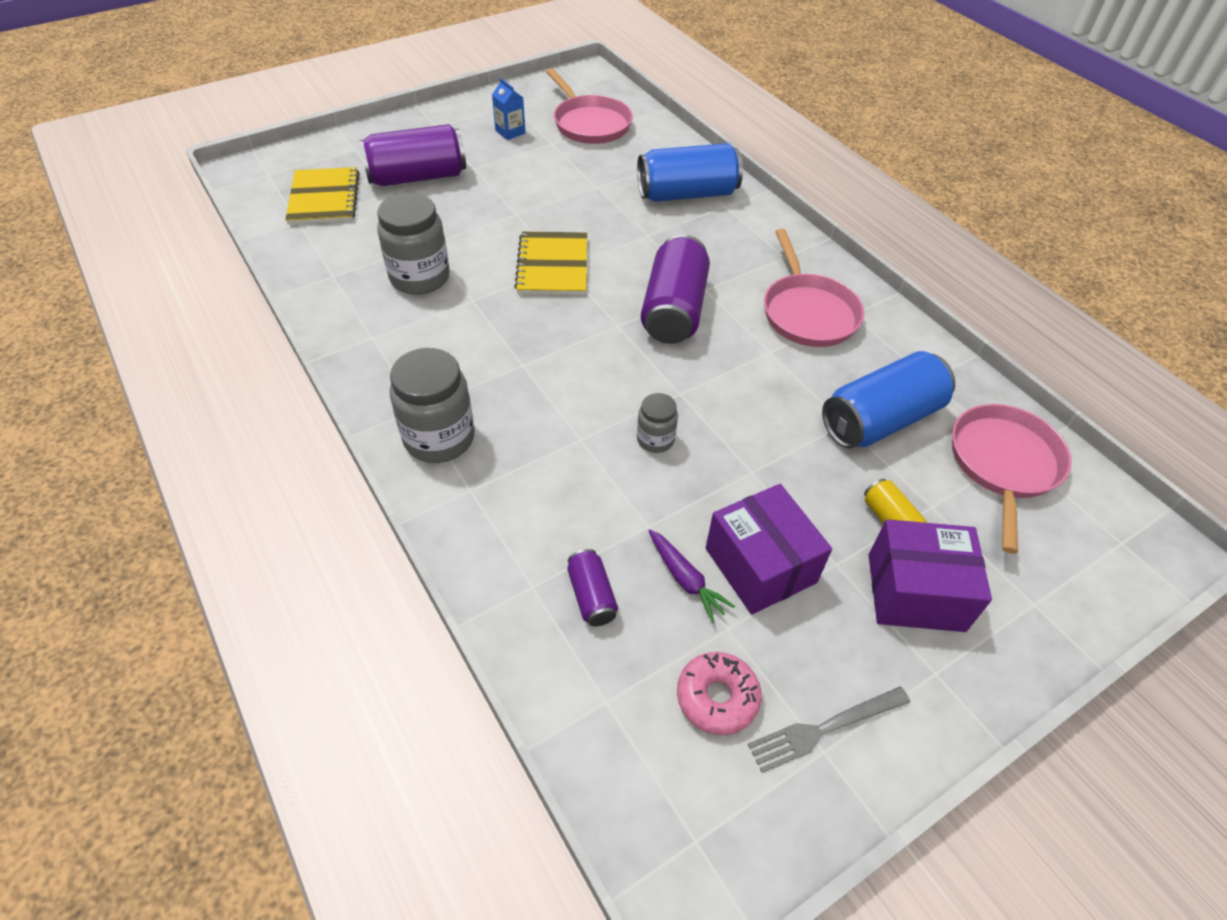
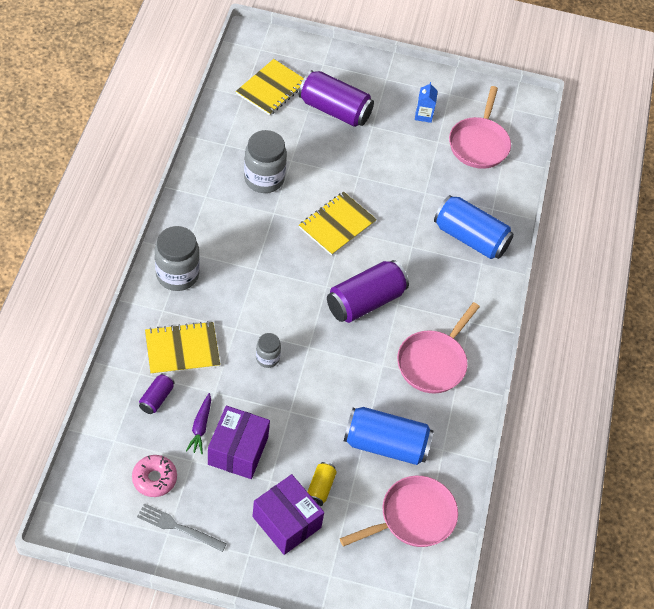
camera: 40 degrees right, 5 degrees up
none -> yellow notebook [145,321,220,375]

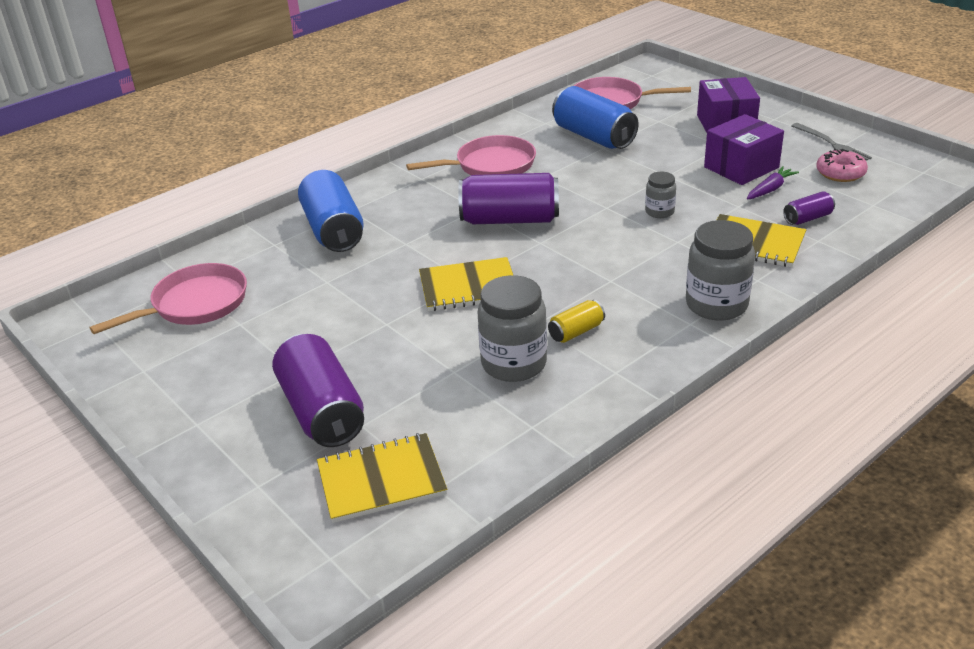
camera: 135 degrees left, 20 degrees down
yellow can [307,462,337,506] -> yellow can moved to [548,300,605,343]
blue carton [415,82,438,123] -> none

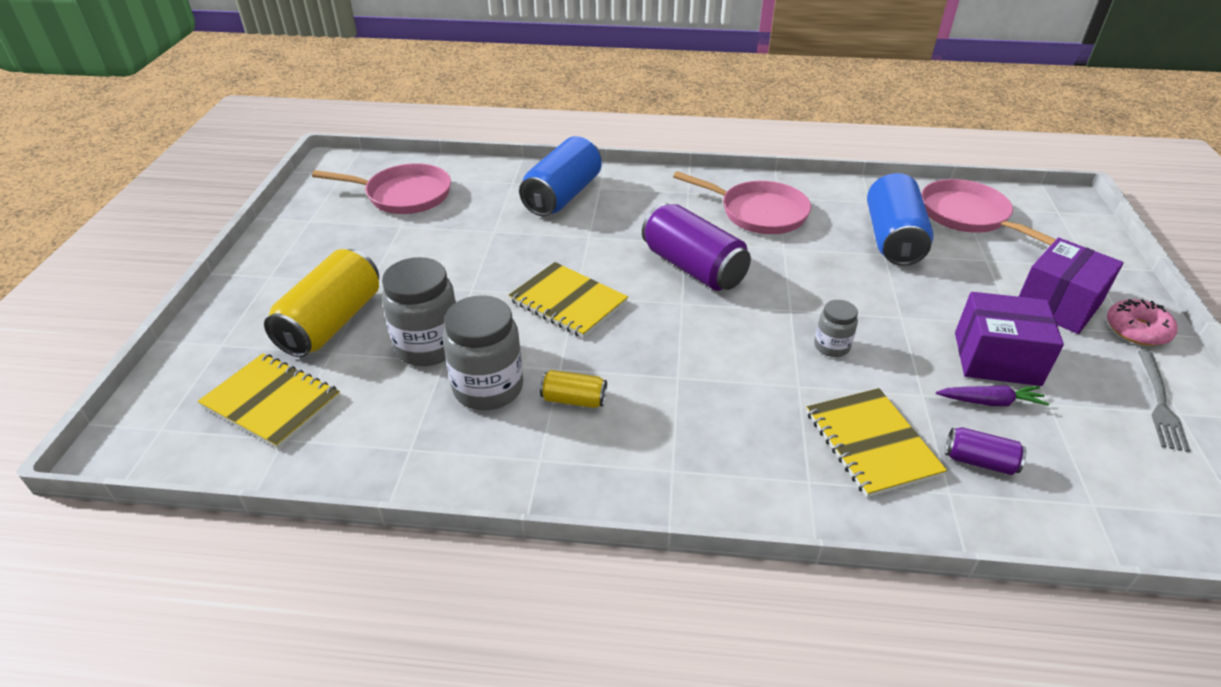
camera: 45 degrees right, 5 degrees up
purple can [272,334,364,447] -> yellow can [264,249,379,357]
grey jar [686,220,755,321] -> grey jar moved to [382,257,456,366]
pink donut [816,149,868,182] -> pink donut moved to [1107,299,1178,346]

